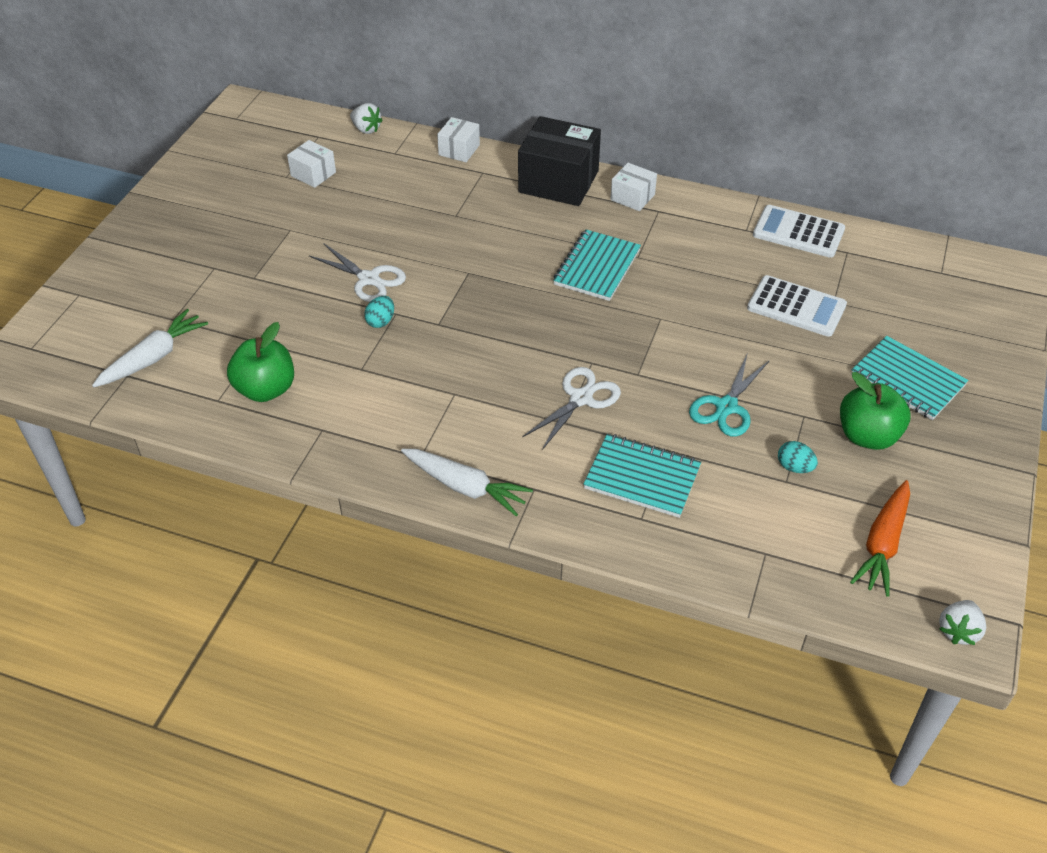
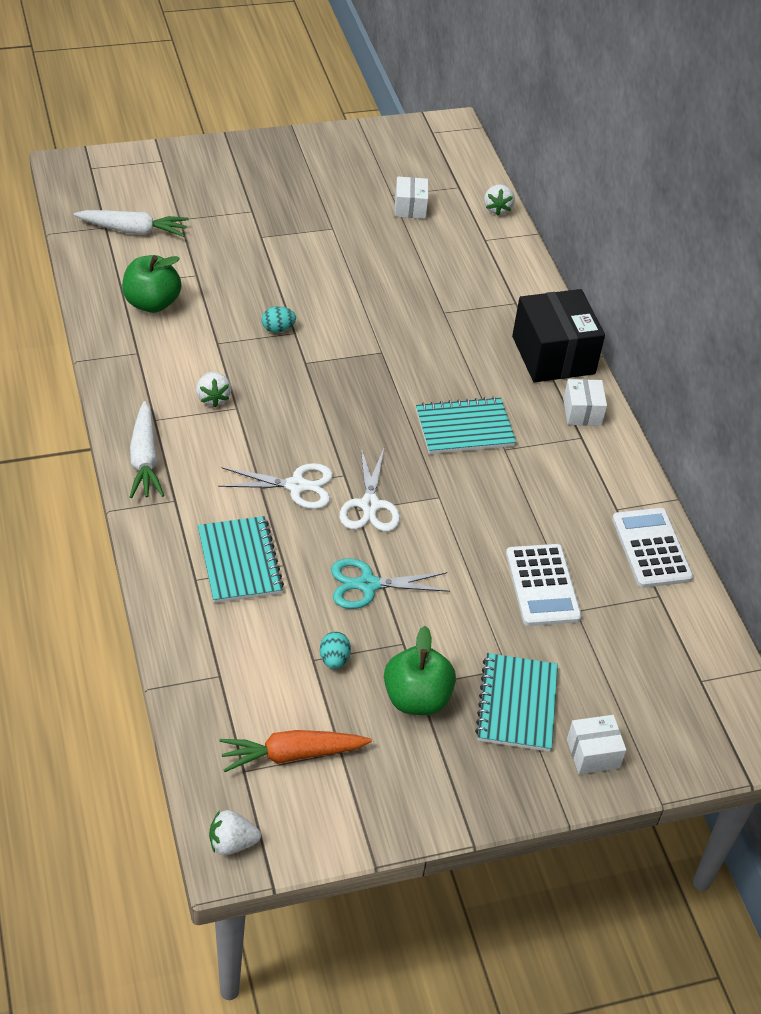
camera: 50 degrees right, 0 degrees up
white scissors [309,243,406,302] -> white scissors moved to [340,448,400,532]
white box [437,117,480,162] -> white box moved to [567,715,626,774]
none -> white strawberry [196,372,232,407]

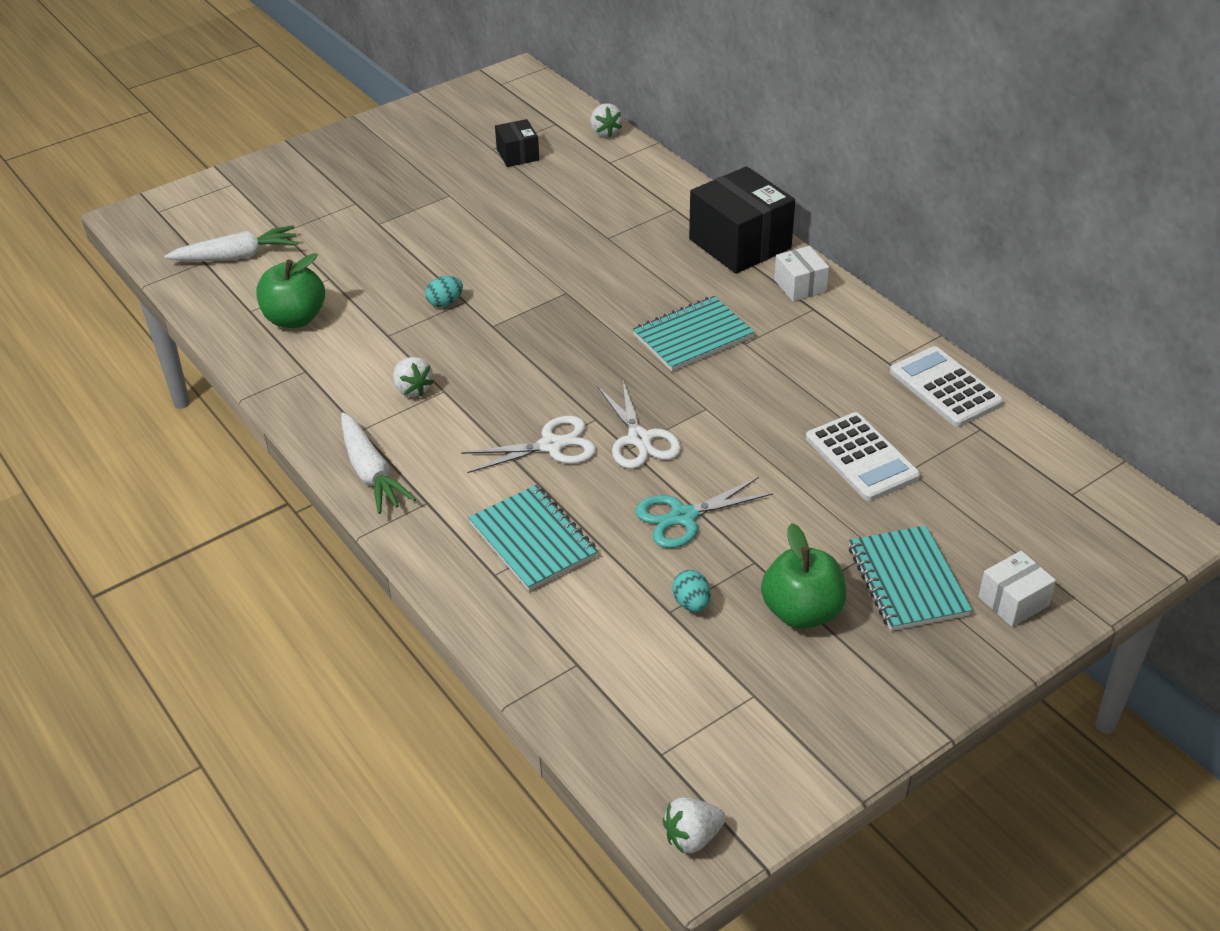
camera: 15 degrees left, 5 degrees down
orange carrot [219,730,372,772] -> none
white box [395,177,428,219] -> black box [495,119,539,167]

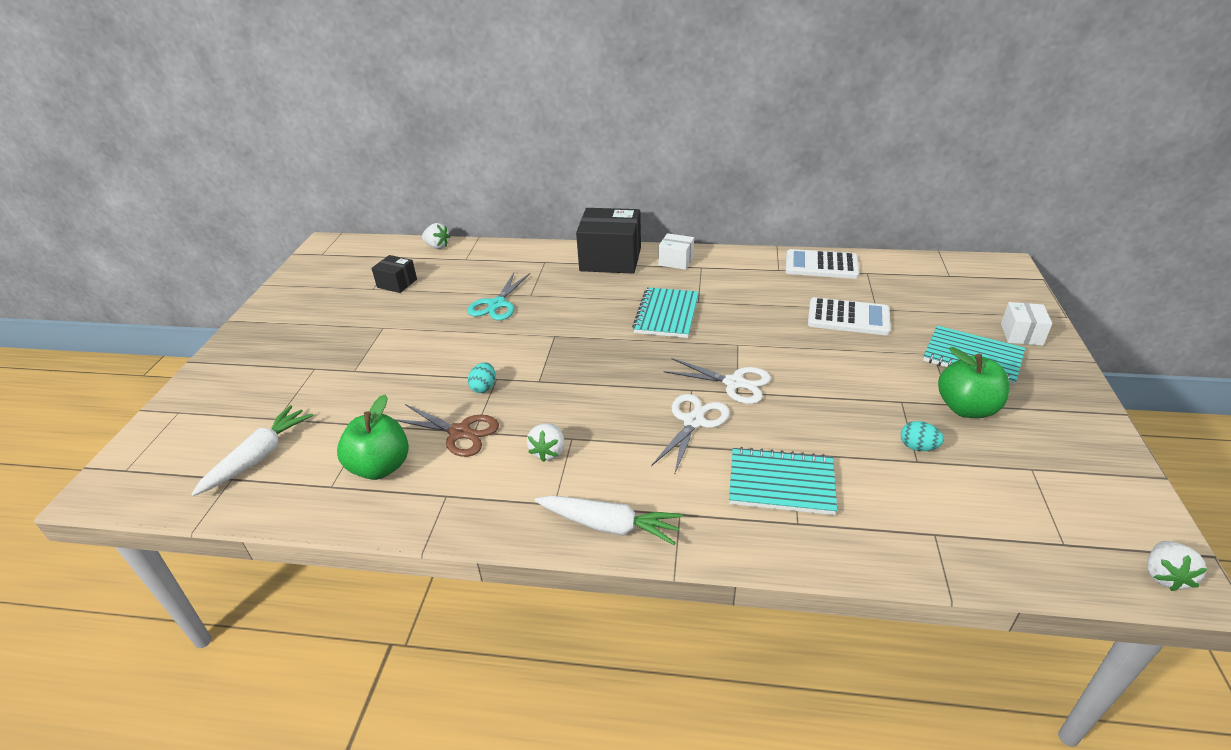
camera: 45 degrees left, 5 degrees down
white strawberry [393,357,434,397] -> white strawberry turned 90 degrees clockwise [527,423,565,462]
turquoise scissors [636,477,773,548] -> turquoise scissors moved to [467,273,530,320]
none -> brown scissors [395,404,499,457]

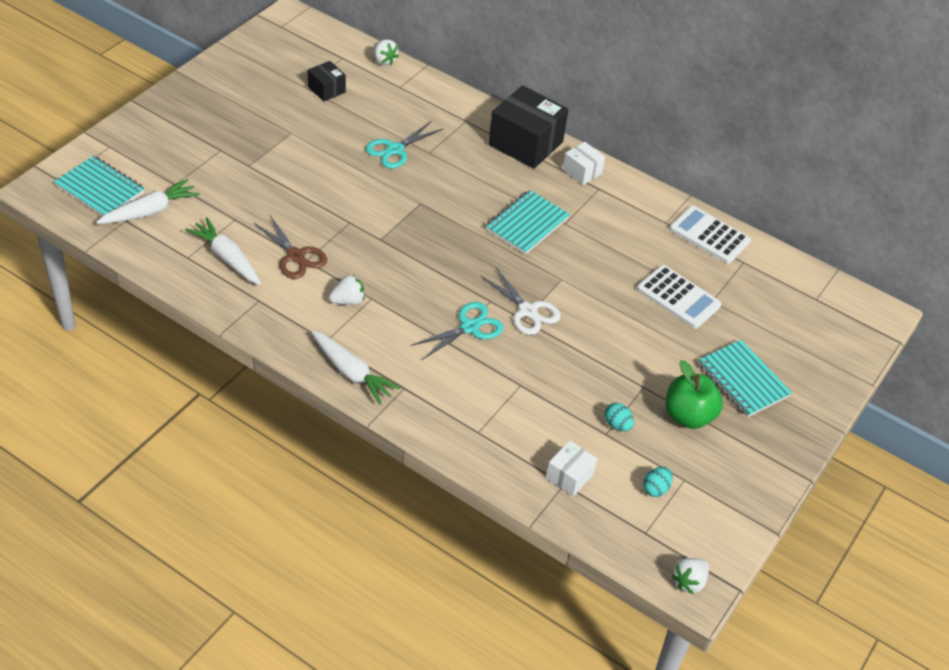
camera: 20 degrees right, 10 degrees up
green apple [337,395,409,480] -> white carrot [185,217,261,285]
turquoise egg [468,363,495,393] -> turquoise egg moved to [643,467,673,497]
white strawberry [527,423,565,462] -> white strawberry turned 150 degrees counterclockwise [329,275,365,305]
white scissors [651,394,730,475] -> turquoise scissors [410,302,504,360]
turquoise notebook [729,447,837,515] -> turquoise notebook moved to [54,156,145,216]
white box [1001,302,1052,346] -> white box moved to [546,441,597,497]

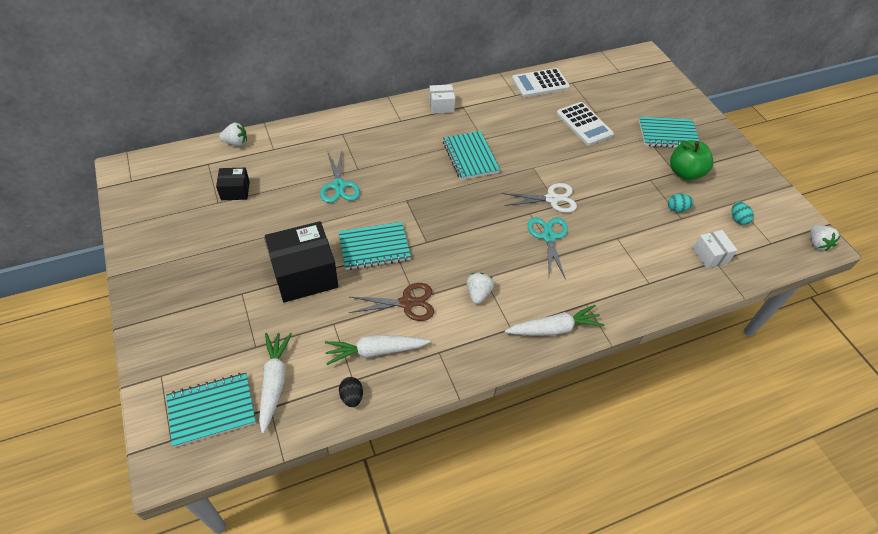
camera: 55 degrees left, 5 degrees up
black box [489,85,569,169] -> black box moved to [265,221,338,303]
white calculator [637,265,722,329] -> white calculator turned 75 degrees clockwise [556,102,614,146]
none -> turquoise notebook [338,222,411,270]
none -> black egg [339,377,363,407]

